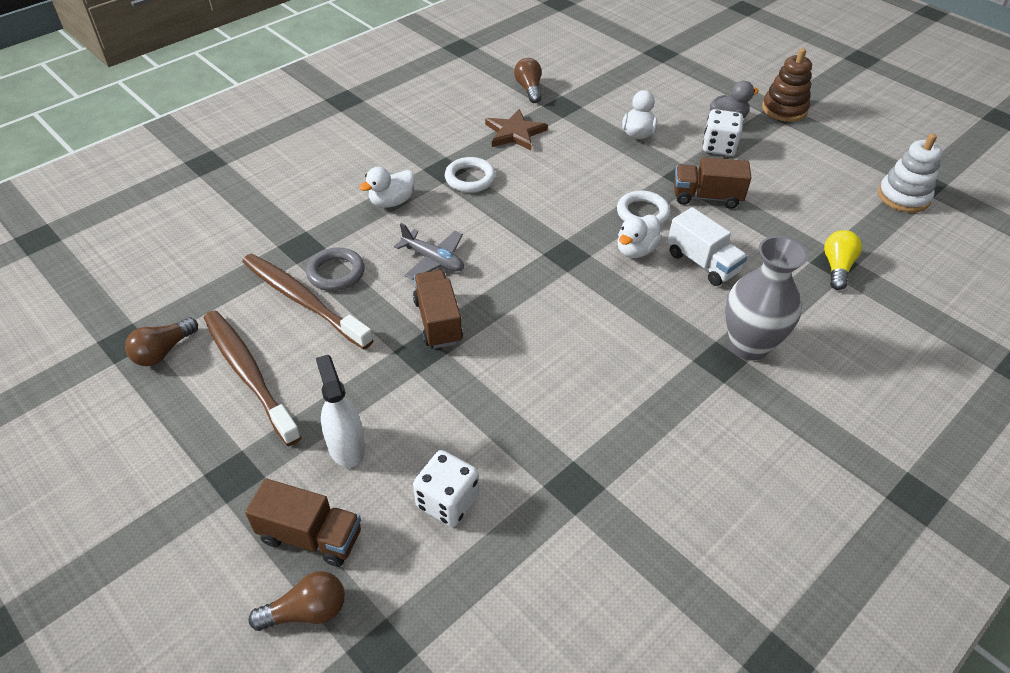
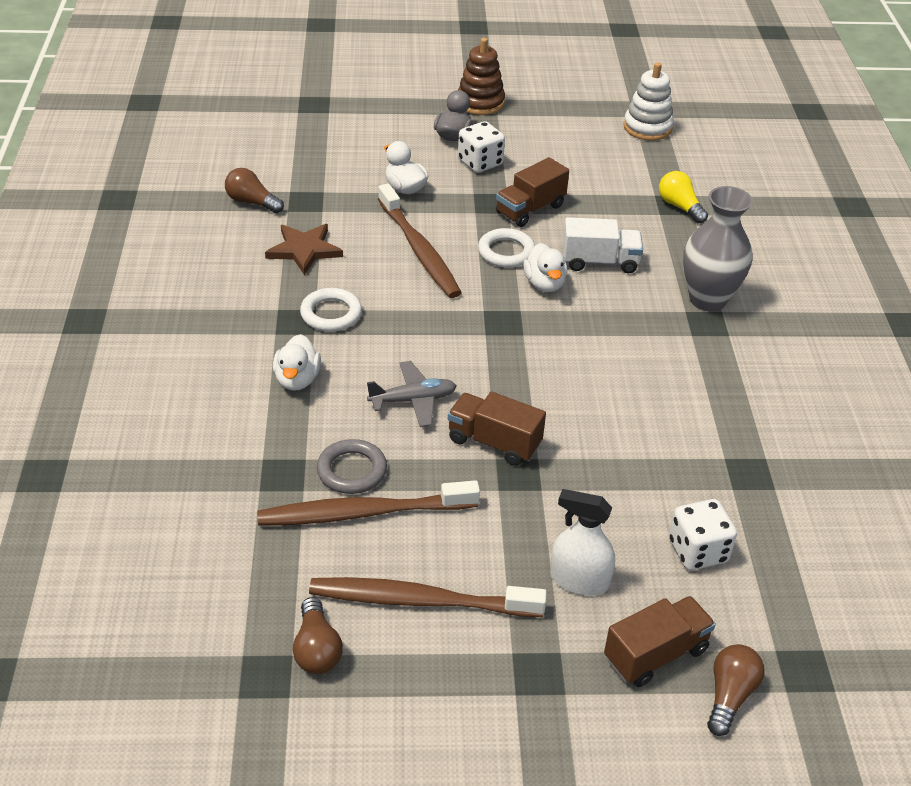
camera: 50 degrees left, 5 degrees down
none -> brown toothbrush [378,183,462,298]

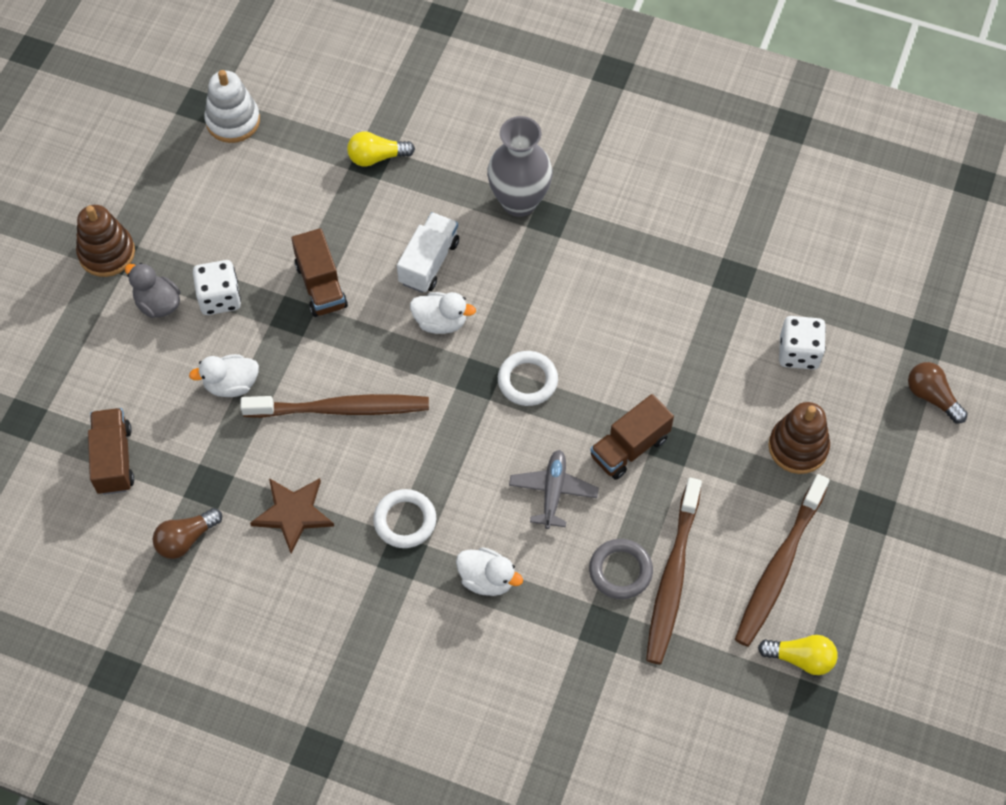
camera: 65 degrees left, 20 degrees up
brown light bulb [293,597,343,674] -> yellow light bulb [758,635,838,675]
white ring [478,228,535,268] -> white ring moved to [498,351,558,406]
white spray bottle [550,489,615,596] -> brown stacking toy [769,402,830,474]
brown truck [604,596,716,687] -> brown truck moved to [88,408,134,495]

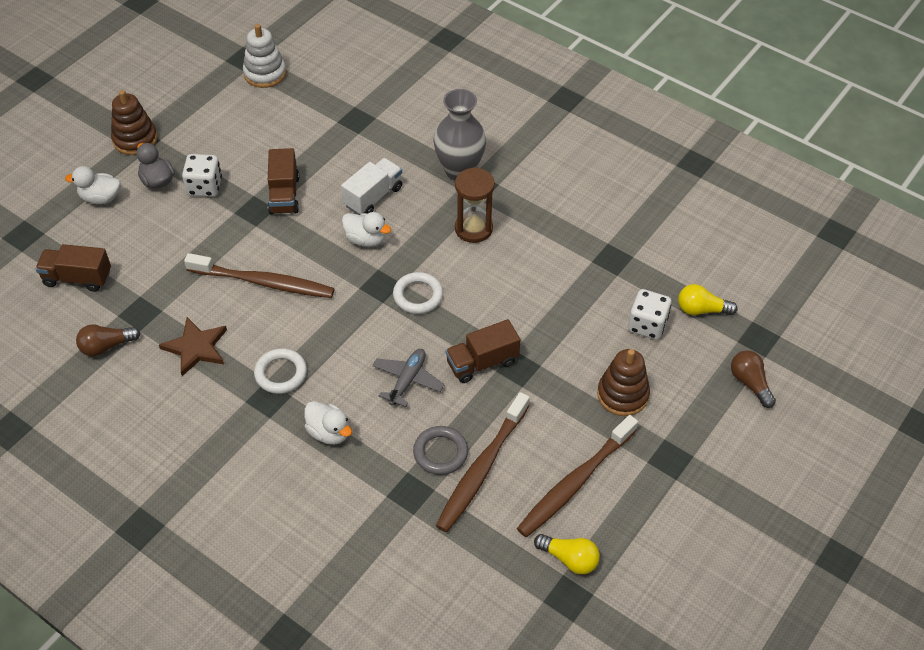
camera: 15 degrees right, 10 degrees down
brown truck [88,408,134,495] -> brown truck turned 90 degrees counterclockwise [35,244,111,292]
white duck [189,354,259,397] -> white duck moved to [65,166,120,204]
yellow light bulb [347,131,415,167] -> yellow light bulb moved to [678,284,738,315]
none -> brown hourglass [455,167,495,243]

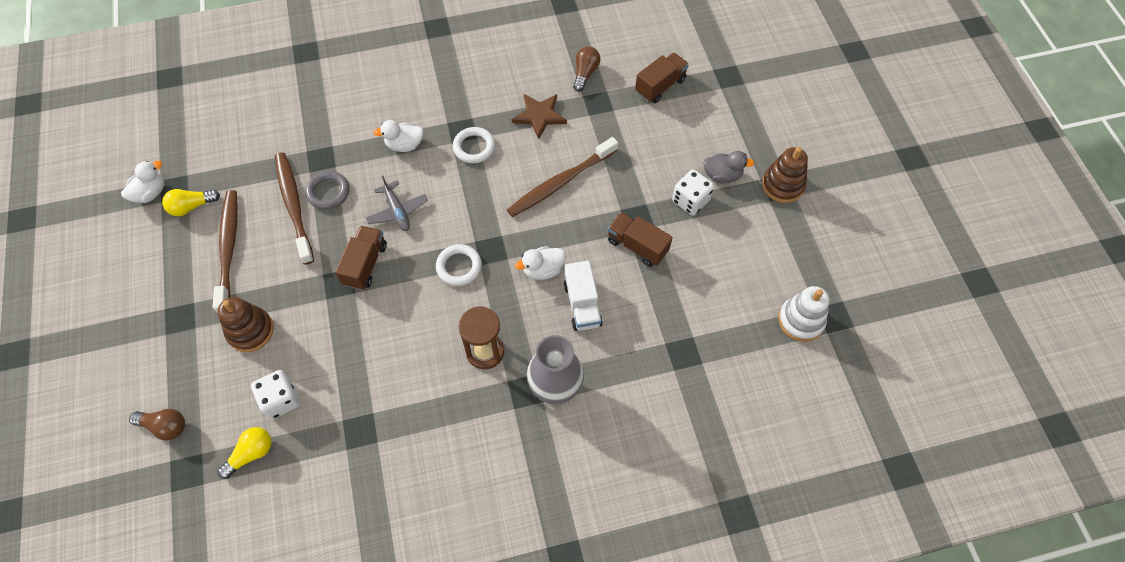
camera: 130 degrees right, 10 degrees up
white duck [65,166,120,204] -> white duck moved to [121,161,164,203]

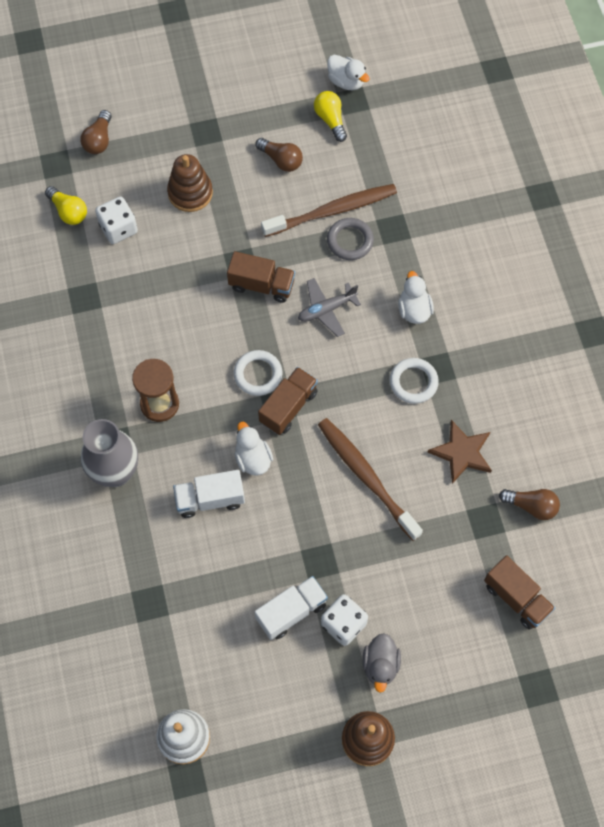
camera: 90 degrees right, 5 degrees up
brown toothbrush [213,190,238,314] -> brown light bulb [256,138,303,172]
brown truck [607,212,673,267] -> brown truck moved to [258,367,318,435]
none -> white truck [255,576,328,640]

